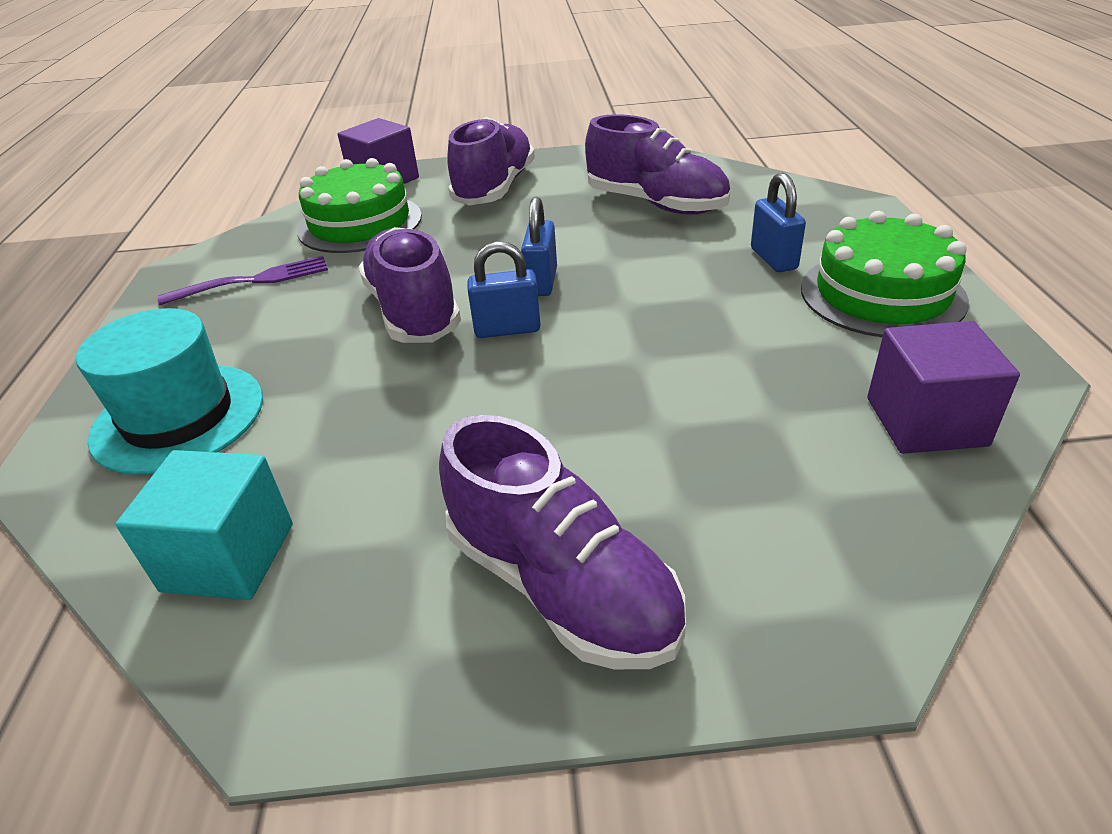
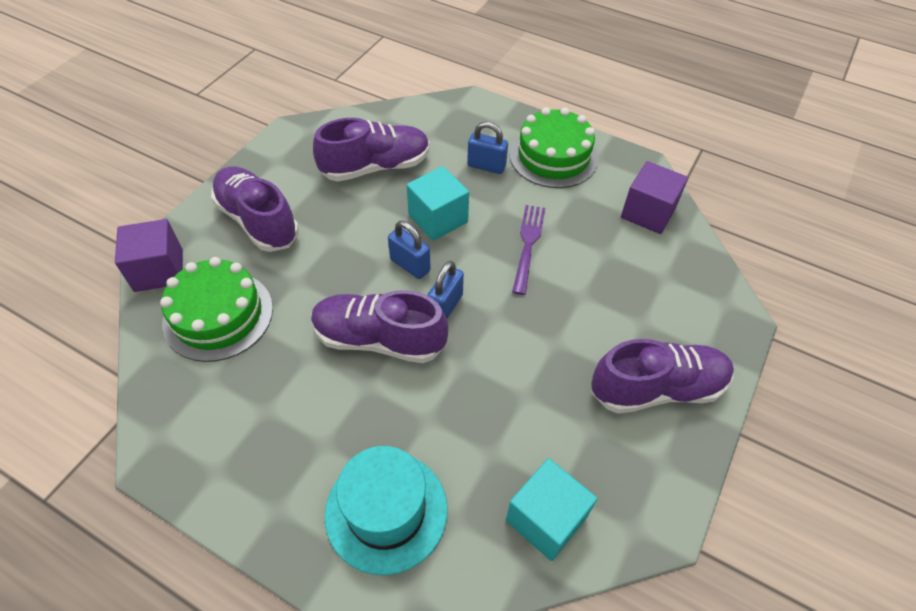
camera: 60 degrees left, 15 degrees up
purple fork [157,256,328,305] -> purple fork moved to [512,205,545,295]
none -> turquoise cube [407,166,469,241]

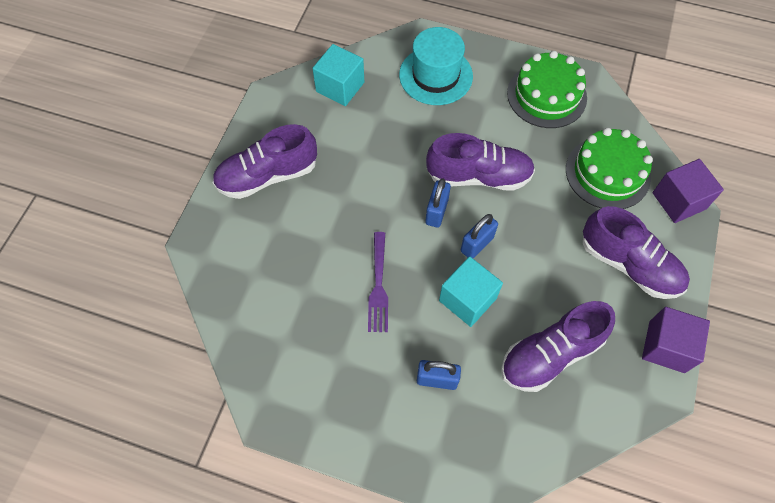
camera: 170 degrees right, 10 degrees up
blue padlock [388,221,431,279] -> blue padlock turned 75 degrees counterclockwise [461,214,498,258]
green cake [510,107,599,188] -> green cake moved to [507,51,587,128]
purple cube [621,161,688,234] -> purple cube moved to [642,307,710,373]

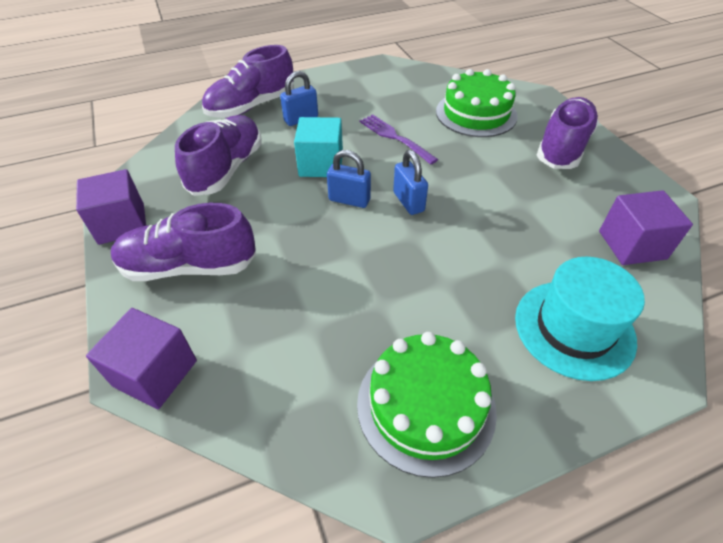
camera: 140 degrees right, 15 degrees down
turquoise cube [312,44,364,106] -> purple cube [599,190,693,265]
purple shoe [426,133,535,191] -> purple shoe moved to [202,45,294,118]
blue padlock [461,214,498,258] -> blue padlock turned 75 degrees counterclockwise [327,150,371,208]
green cake [566,128,653,209] -> green cake moved to [436,69,518,137]

